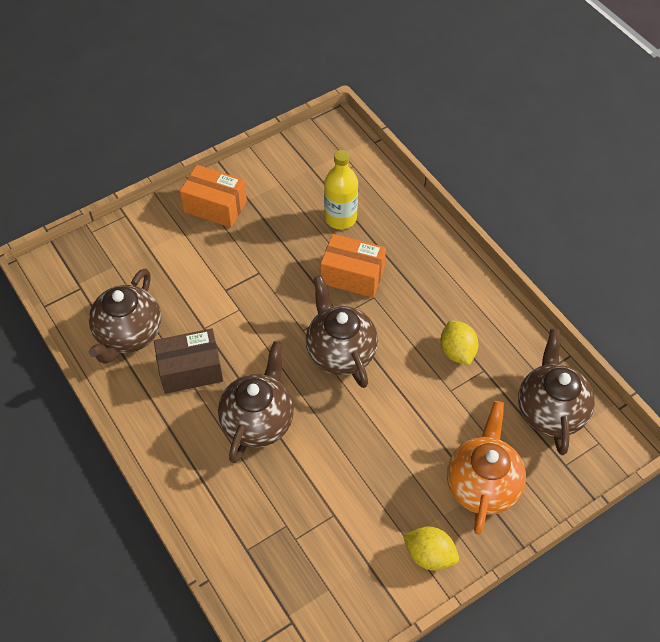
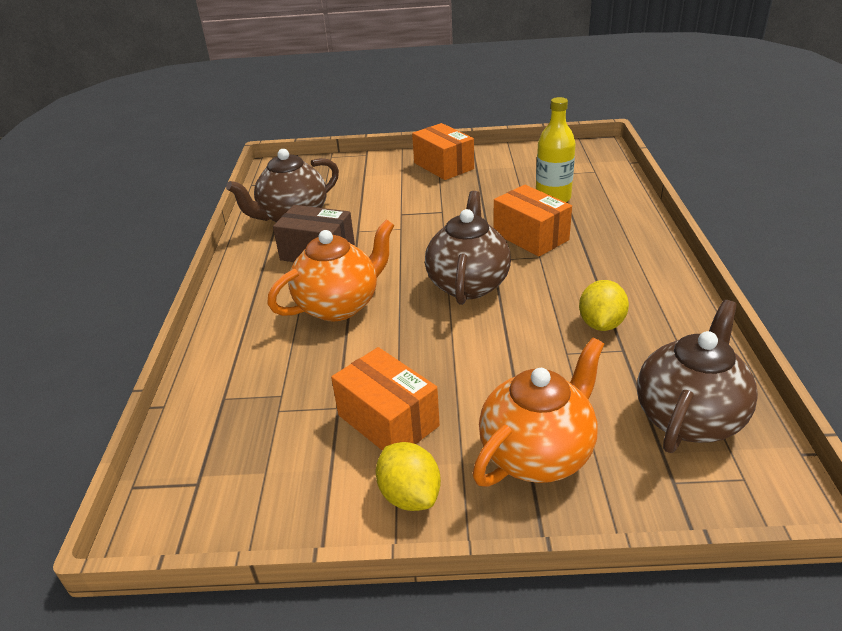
camera: 35 degrees right, 20 degrees down
brown teapot [218,341,294,463] -> orange teapot [267,219,395,321]
none -> orange box [331,347,440,451]

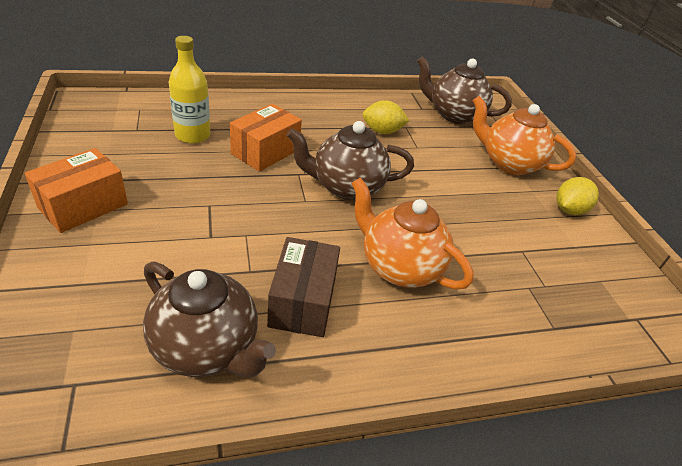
camera: 110 degrees left, 5 degrees up
orange box [331,347,440,451] -> none

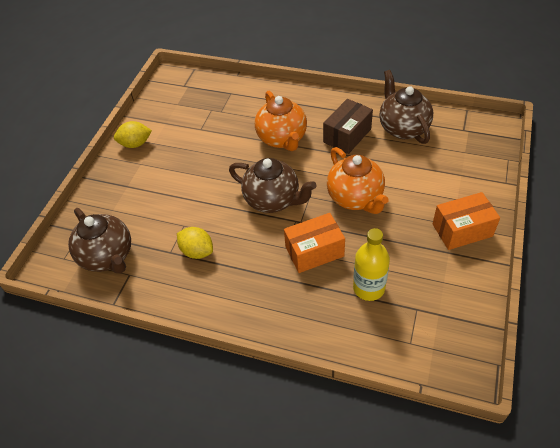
camera: 140 degrees left, 10 degrees up
orange teapot [472,96,576,175] -> orange teapot moved to [327,147,389,214]

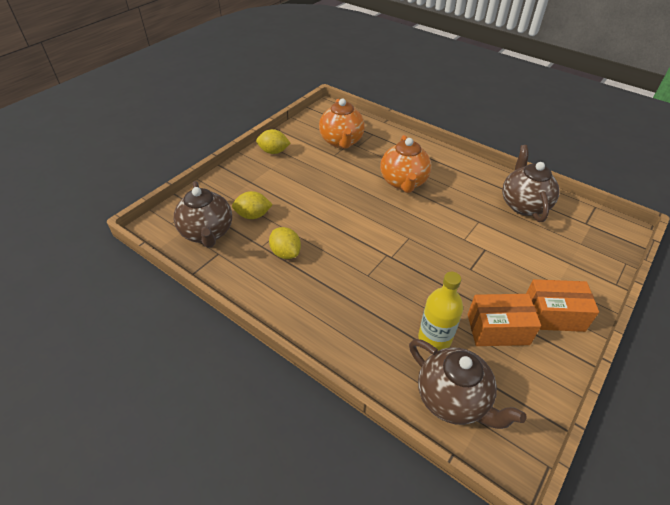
camera: 15 degrees right, 5 degrees down
brown teapot [229,158,316,213] -> brown teapot moved to [409,339,527,429]
orange box [284,213,345,273] -> orange box moved to [468,294,541,346]
brown box [323,99,373,154] -> none
orange teapot [327,147,389,214] -> orange teapot moved to [319,99,365,149]
none -> yellow lemon [232,191,273,219]

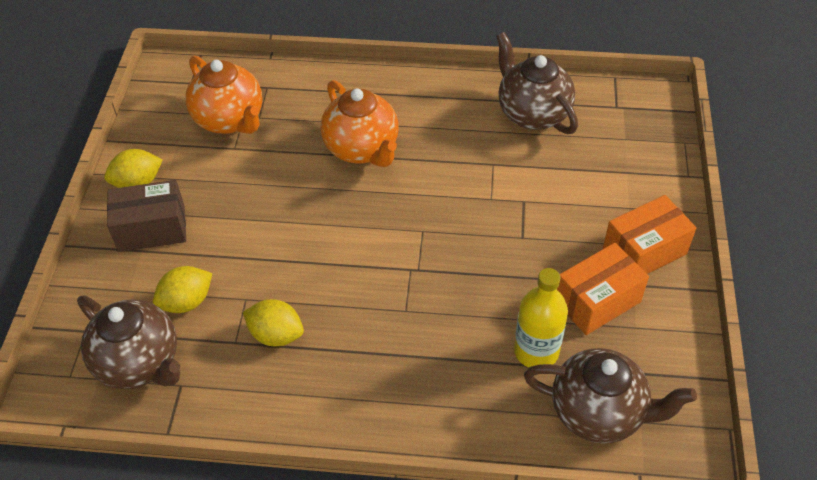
camera: 30 degrees left, 5 degrees up
none -> brown box [107,180,186,252]

